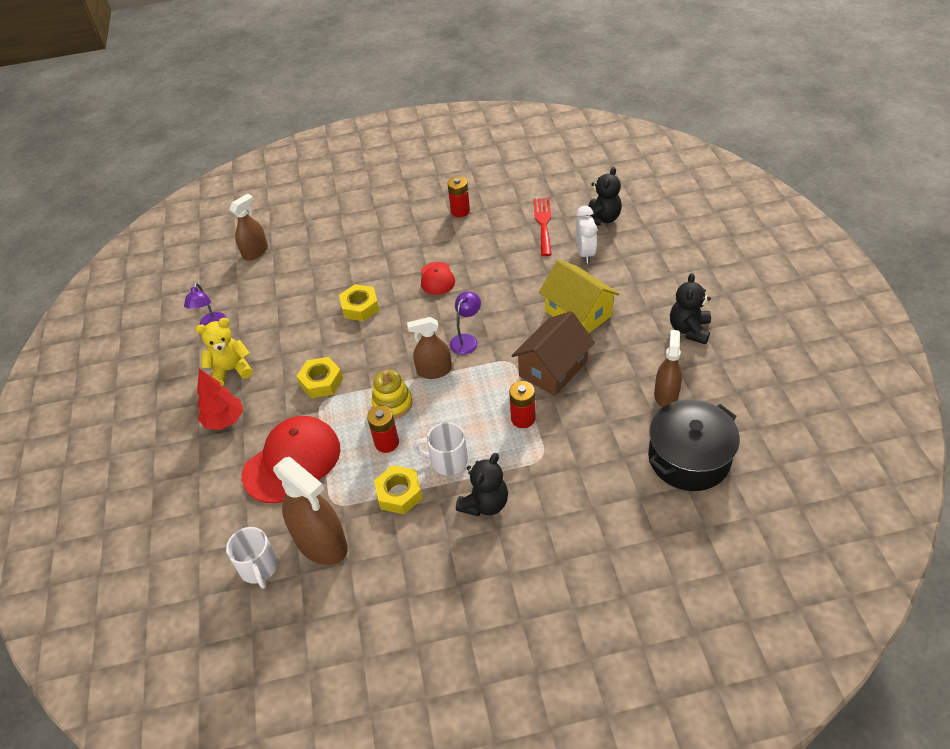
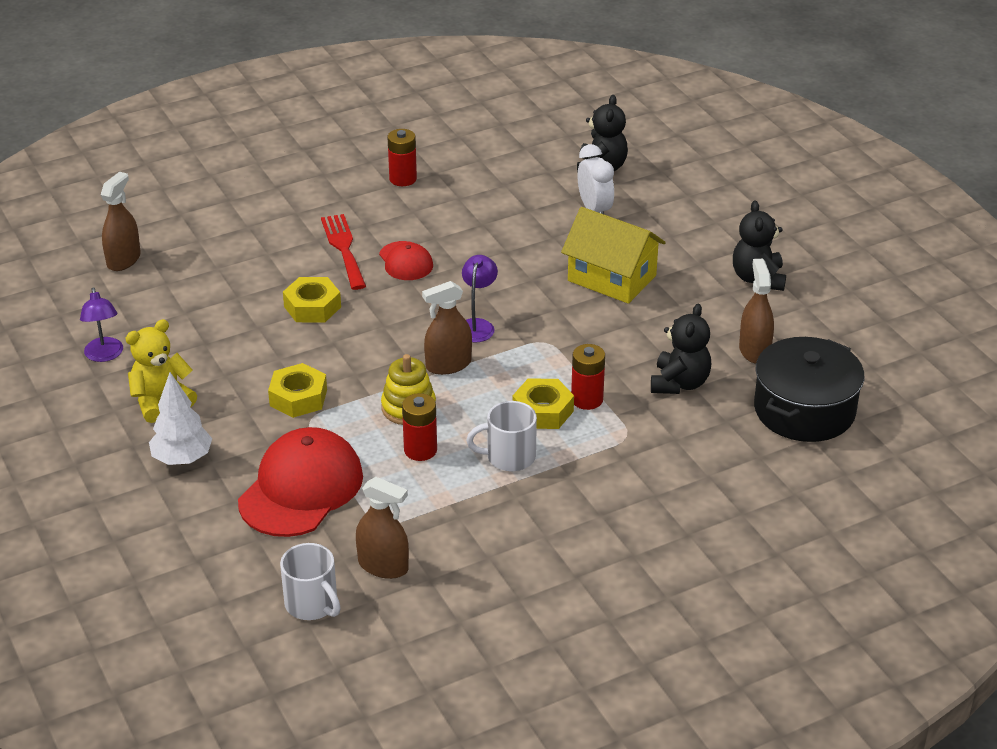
camera: 20 degrees left, 10 degrees down
red tree [197,368,243,430] -> white tree [149,372,212,465]
brown spray bottle [273,457,348,565] -> brown spray bottle [356,477,409,579], size x0.63
yellow nut [374,465,423,514] -> yellow nut moved to [512,379,574,429]
black teddy bear [456,453,508,516] -> black teddy bear moved to [651,304,711,394]
brown house [511,311,595,396] -> none
red fork [533,198,552,256] -> red fork moved to [321,214,366,290]

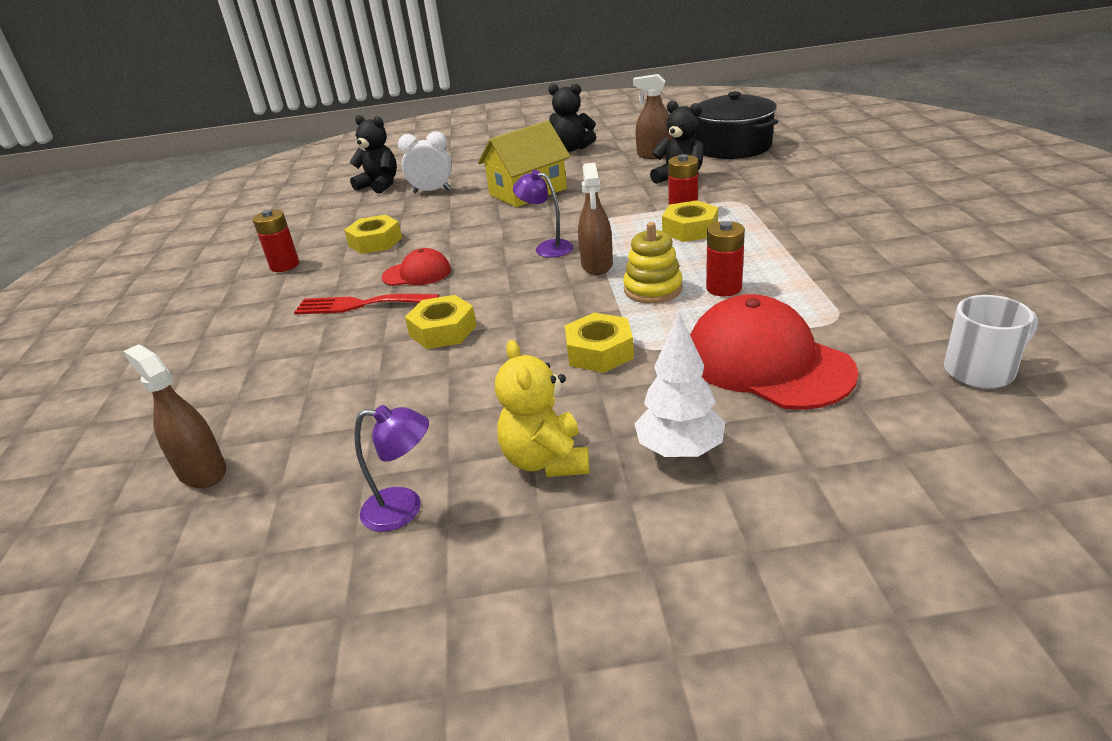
camera: 65 degrees left, 5 degrees down
brown spray bottle [356,477,409,579] -> none
white mug [466,401,537,471] -> none
none -> yellow nut [344,215,402,254]

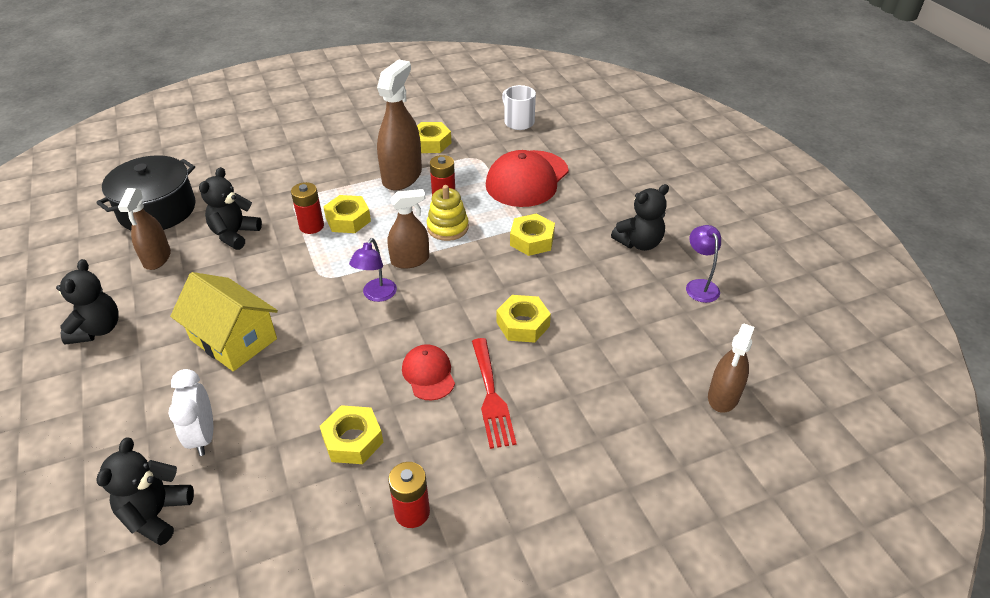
camera: 110 degrees left, 10 degrees up
yellow teddy bear [495,340,590,477] -> black teddy bear [611,184,669,251]
white tree [634,312,725,458] -> none
none -> brown spray bottle [377,59,422,191]
none -> yellow nut [417,122,451,153]

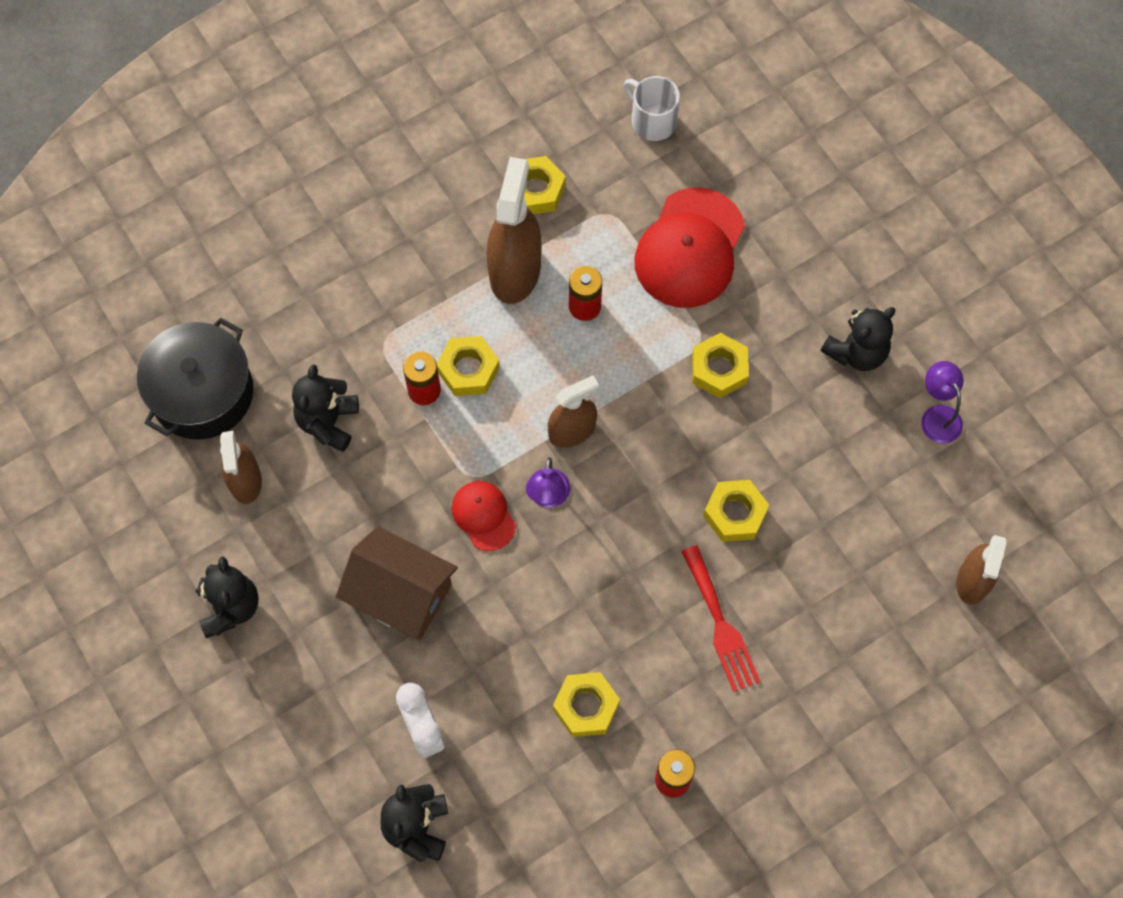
camera: 10 degrees left, 25 degrees up
yellow house [170,272,278,371] -> brown house [336,526,458,640]
red cap [402,344,455,401] -> red cap moved to [451,481,516,551]
yellow stacking toy [427,185,469,241] -> none

